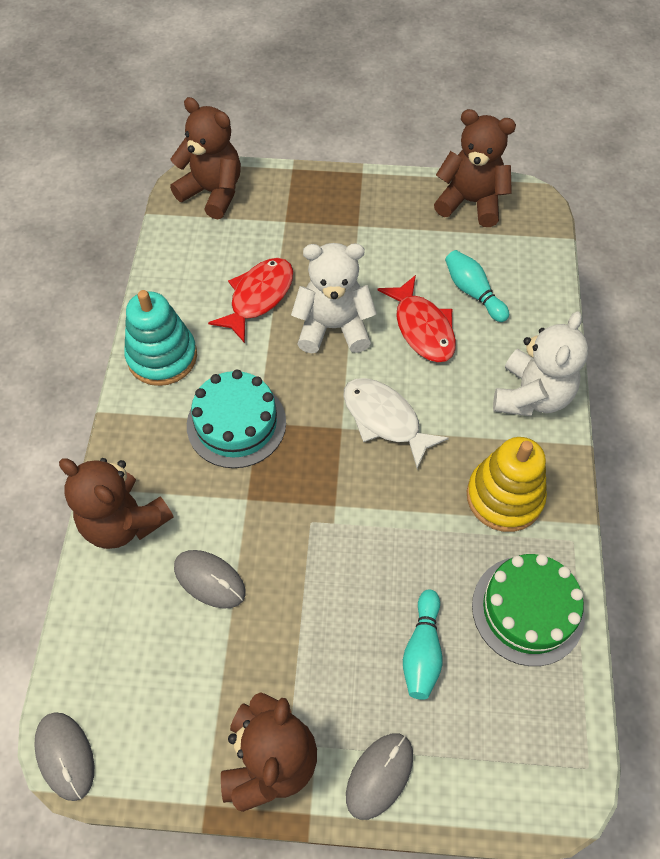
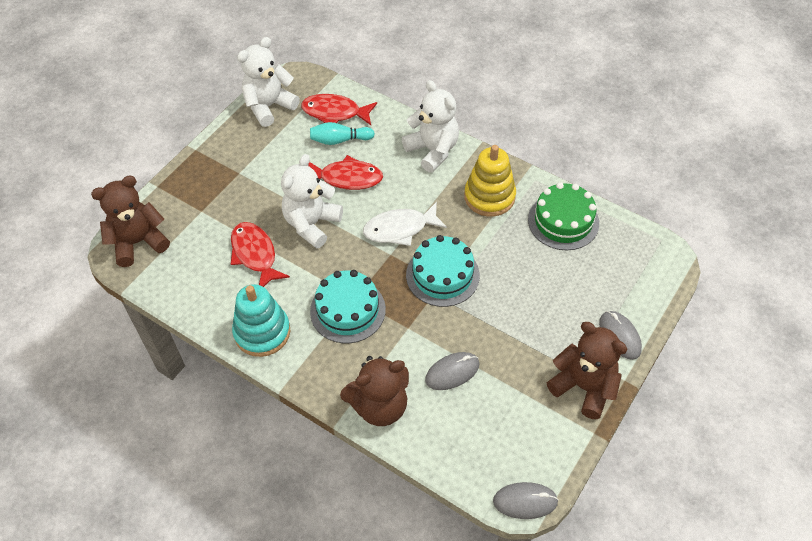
camera: 60 degrees left, 5 degrees down
turquoise bowling pin [403,589,443,700] -> none
brown teddy bear [434,109,516,227] -> white teddy bear [237,37,300,127]
none -> red fish [301,94,377,125]
none -> turquoise cake [406,235,480,307]

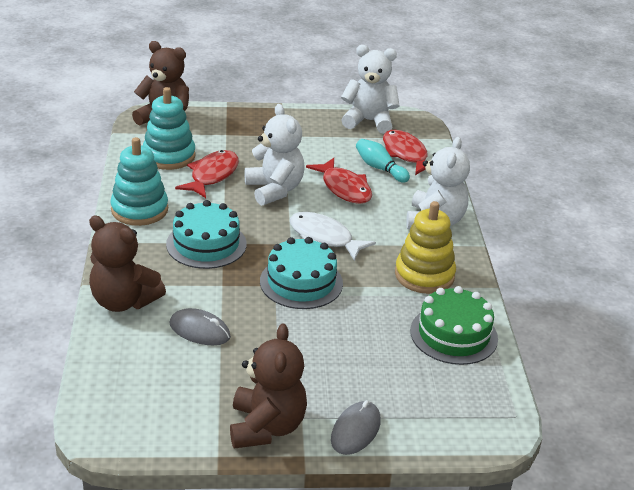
camera: 50 degrees right, 20 degrees down
white teddy bear [281,154,343,249] -> white teddy bear turned 75 degrees clockwise [245,104,305,206]
grey mouse [493,482,559,519] -> none
none -> turquoise stacking toy [143,87,196,170]

